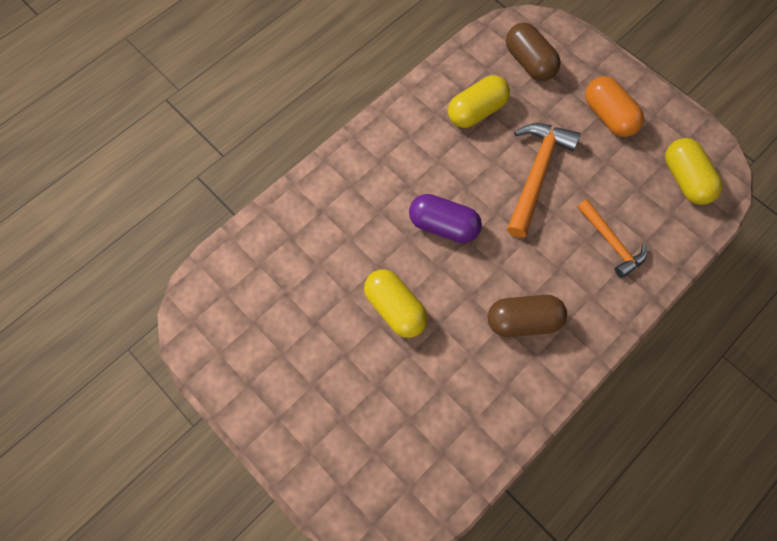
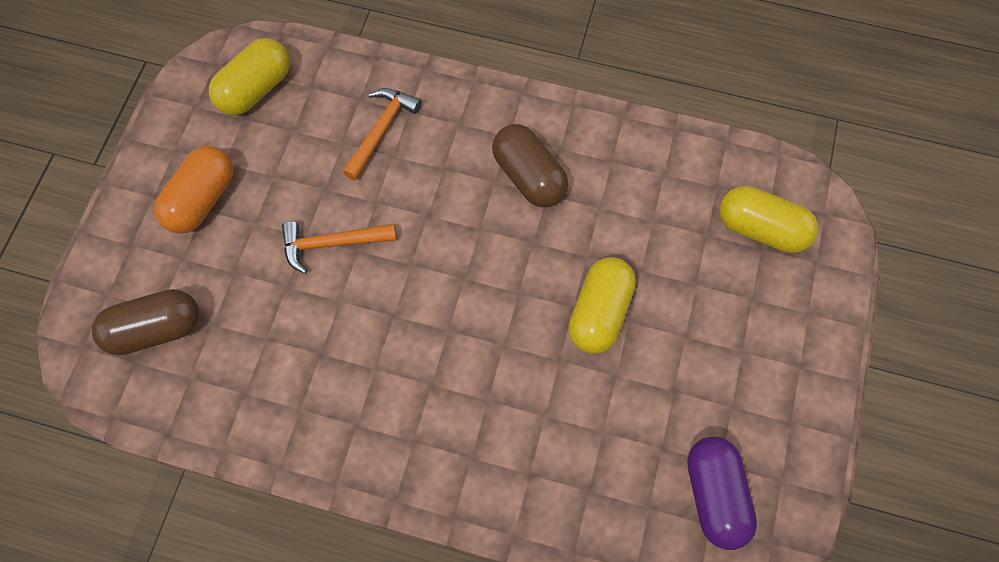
camera: 120 degrees left, 0 degrees up
purple capsule [409,194,482,243] -> purple capsule moved to [687,437,757,550]
yellow capsule [448,75,510,128] -> yellow capsule moved to [719,186,818,253]
brown capsule [506,23,561,81] -> brown capsule turned 45 degrees clockwise [92,289,199,355]
orange hammer [507,123,580,238] -> orange hammer [282,221,396,274], size x0.64

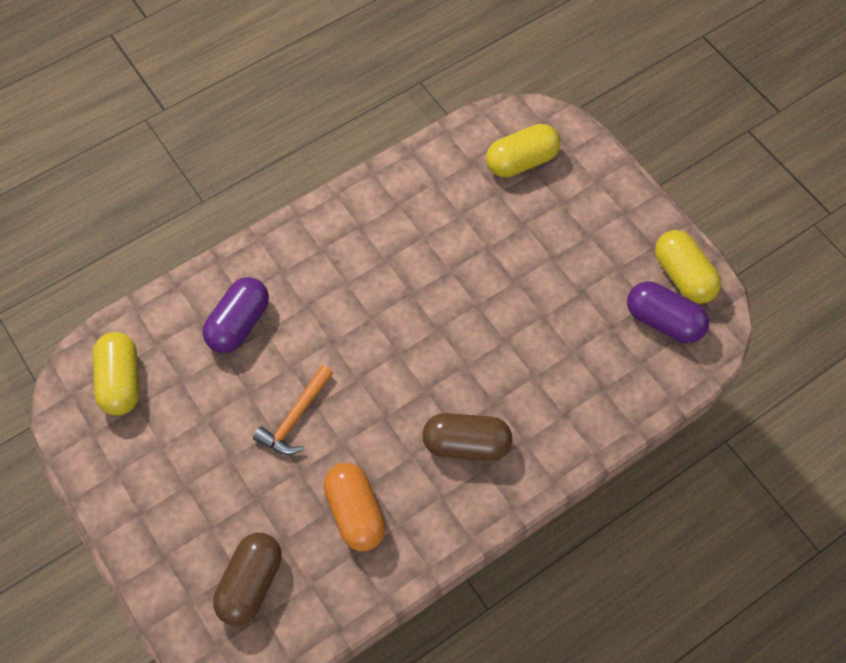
camera: 50 degrees left, 5 degrees down
orange capsule [154,146,234,234] -> orange capsule moved to [324,463,386,551]
orange hammer [343,88,422,181] -> purple capsule [203,277,269,353]
brown capsule [492,124,568,208] -> brown capsule moved to [422,413,512,461]
yellow capsule [568,257,636,354] -> yellow capsule moved to [655,230,721,304]

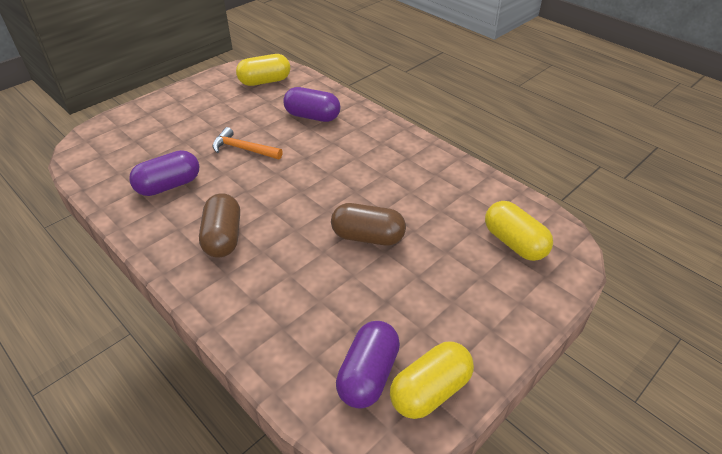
camera: 80 degrees right, 20 degrees down
brown capsule [213,533,282,626] -> brown capsule moved to [331,203,406,245]
orange capsule [324,463,386,551] -> purple capsule [129,150,199,196]

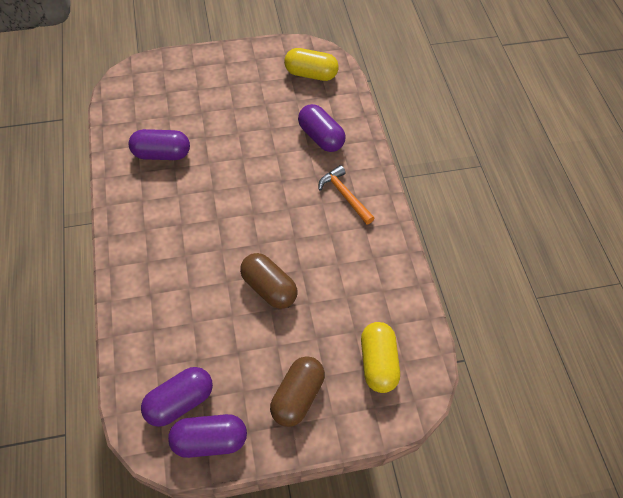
camera: 30 degrees right, 15 degrees up
brown capsule [199,193,240,258] -> brown capsule moved to [270,356,325,427]
orange hammer [213,127,283,159] -> orange hammer moved to [319,165,375,225]
yellow capsule [390,341,474,419] -> purple capsule [168,414,247,458]

